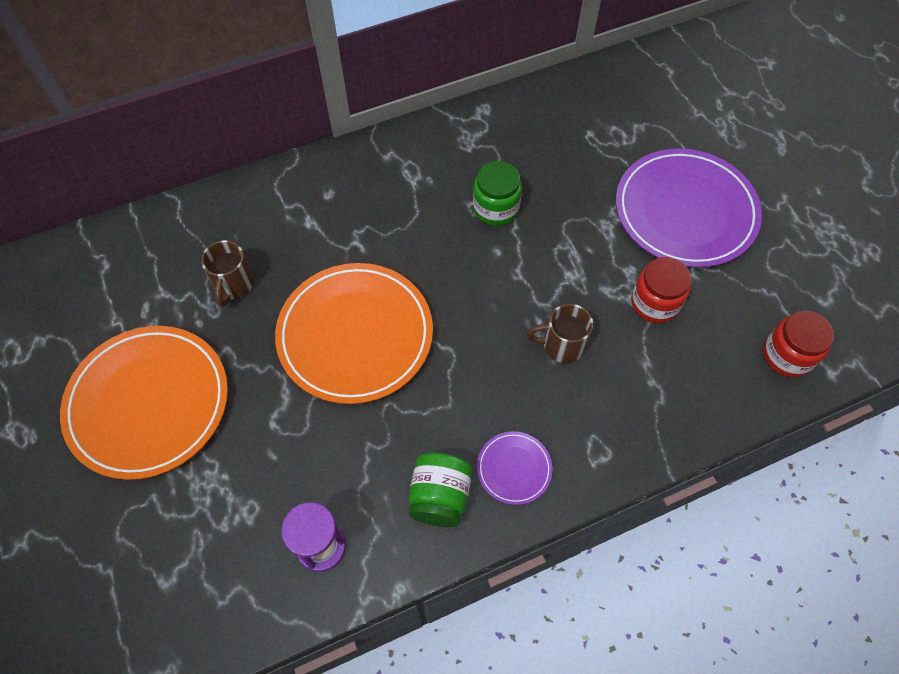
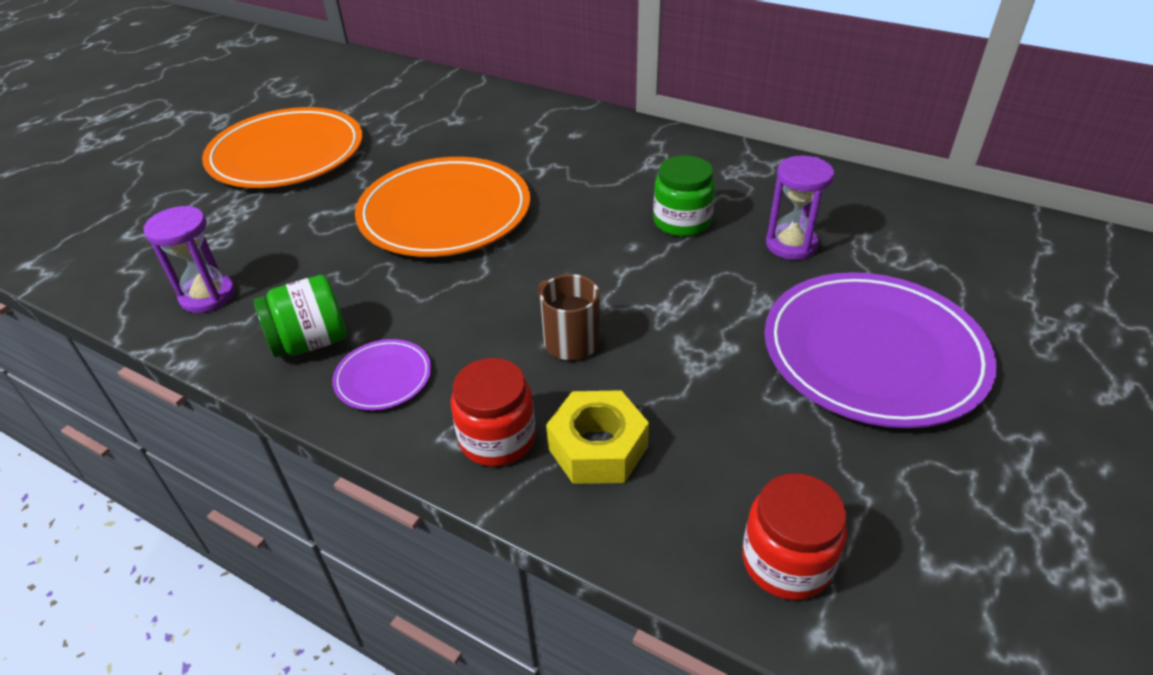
camera: 55 degrees right, 20 degrees down
brown mug [201,240,254,307] -> none
red jar [631,257,691,323] -> red jar moved to [451,358,536,467]
none -> yellow nut [546,390,649,484]
none -> purple hourglass [766,156,834,260]

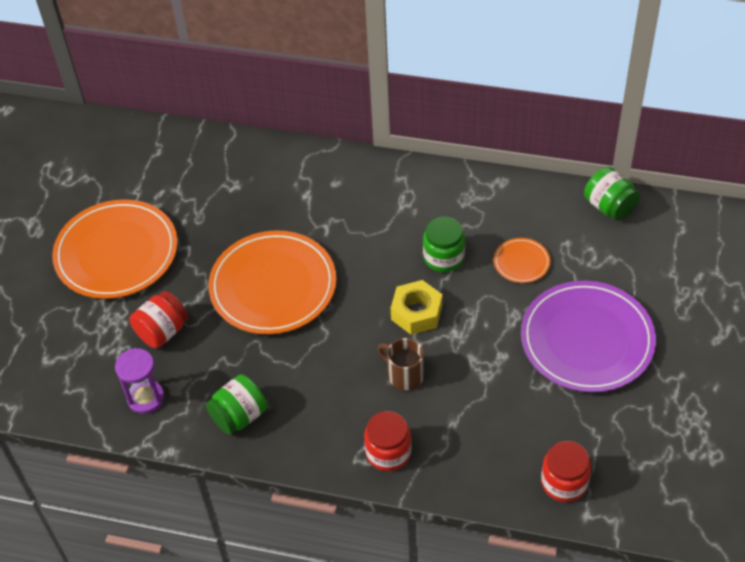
camera: 15 degrees left, 10 degrees up
purple plate [332,339,431,410] -> none
yellow nut [546,390,649,484] -> yellow nut moved to [391,280,442,335]
purple hourglass [766,156,834,260] -> orange plate [494,238,550,283]
none -> red jar [130,291,188,348]
none -> green jar [584,167,640,221]

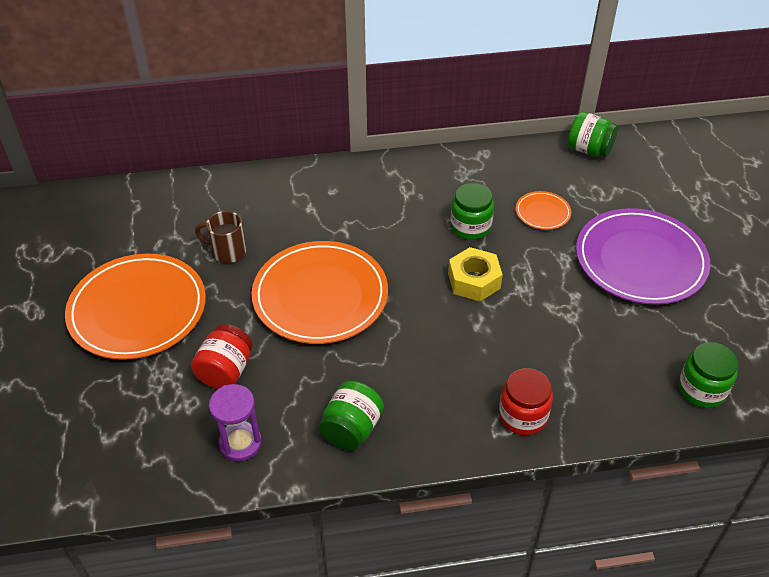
camera: 25 degrees left, 5 degrees down
brown mug [377,338,424,390] -> brown mug moved to [195,211,246,263]
red jar [541,441,591,502] -> green jar [679,342,738,408]

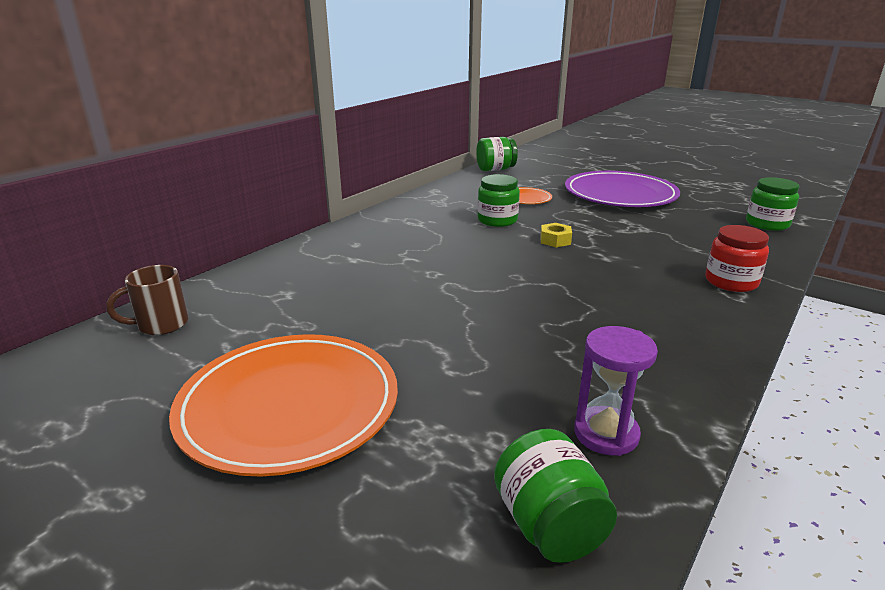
camera: 45 degrees left, 20 degrees down
red jar [191,324,253,389] -> none
brown mug [195,211,246,263] -> brown mug moved to [106,265,188,335]
orange plate [252,241,388,344] -> none
green jar [319,381,384,451] -> green jar moved to [494,429,617,563]
yellow nut [448,247,503,301] -> yellow nut [540,223,572,247], size x0.62

